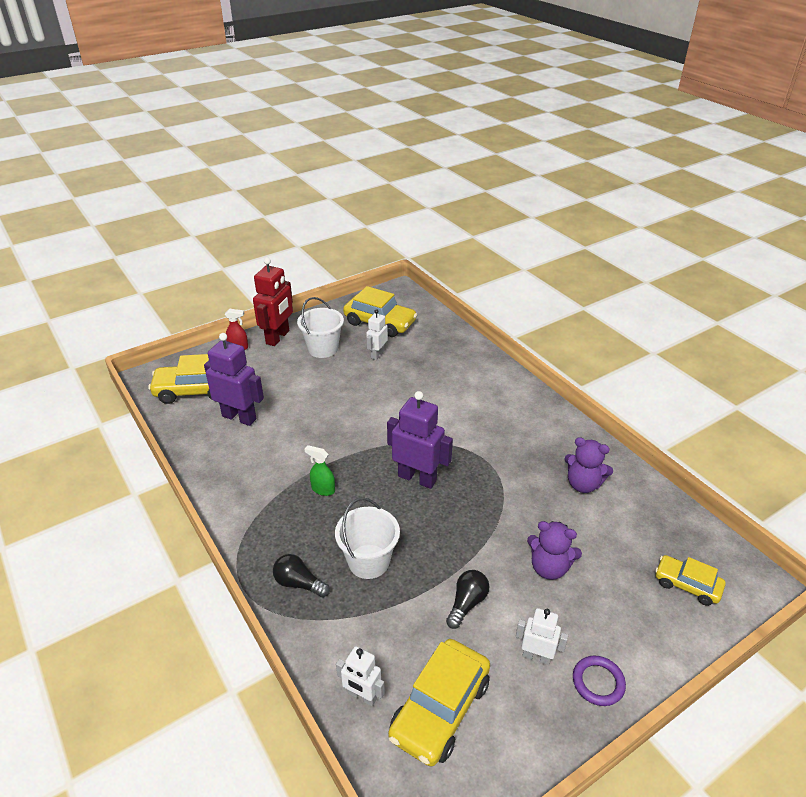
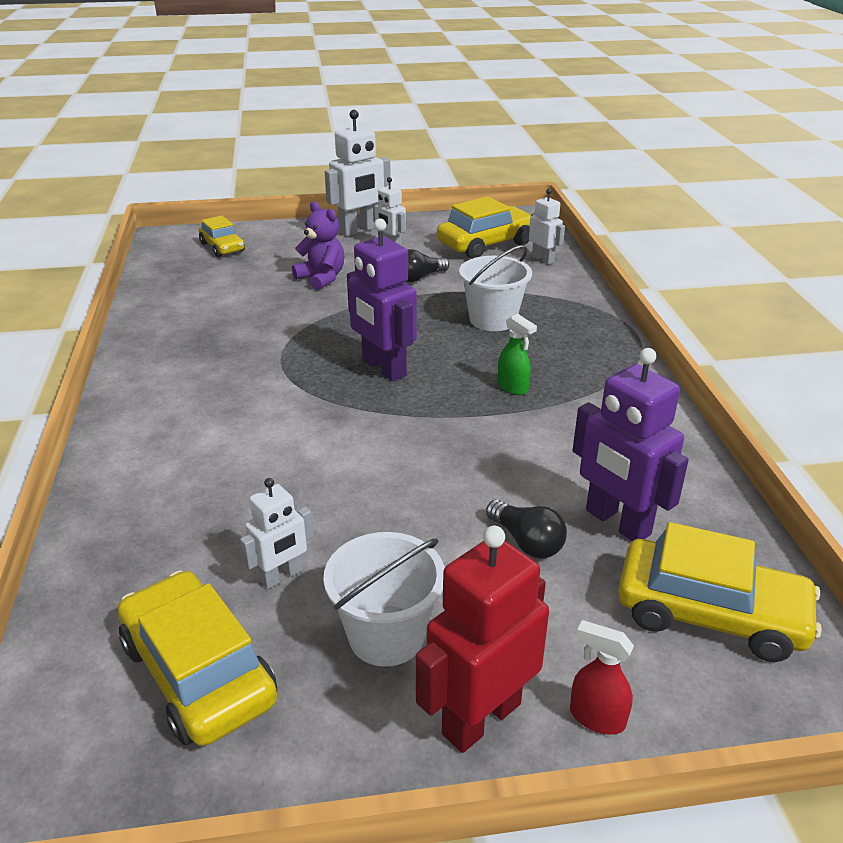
camera: 155 degrees left, 5 degrees down
black light bulb [273,554,330,597] -> black light bulb moved to [486,499,567,558]
purple teddy bear [565,437,613,493] -> none
purple ring [573,655,626,706] -> white robot [325,110,391,236]

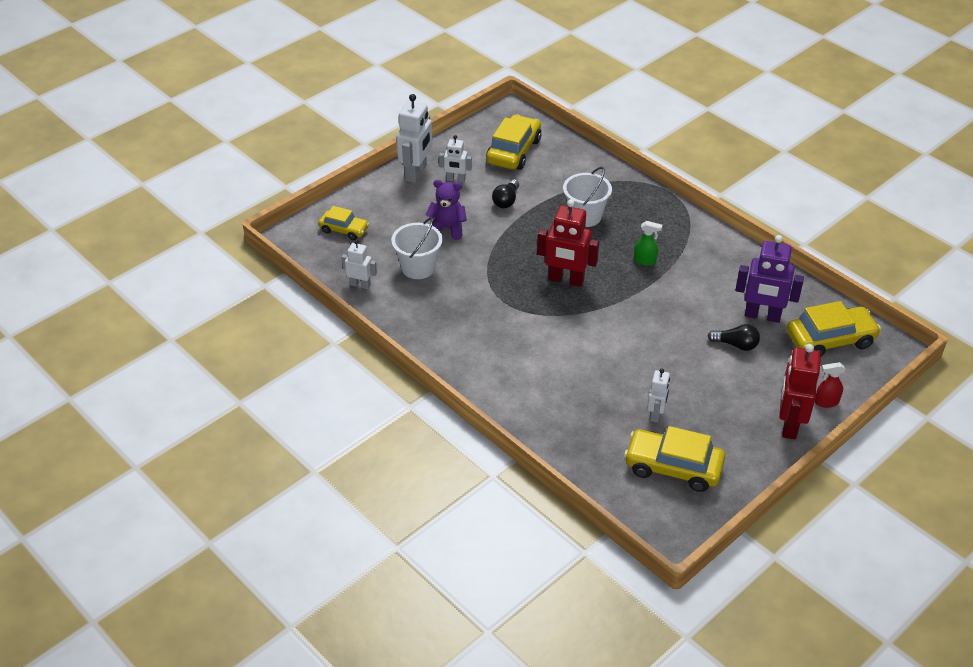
camera: 35 degrees left, 10 degrees up
white bucket [324,532,445,667] -> white bucket moved to [391,217,443,279]
purple robot [347,218,417,381] -> red robot [537,199,599,287]
white robot [529,189,565,265] -> white robot moved to [341,240,377,289]

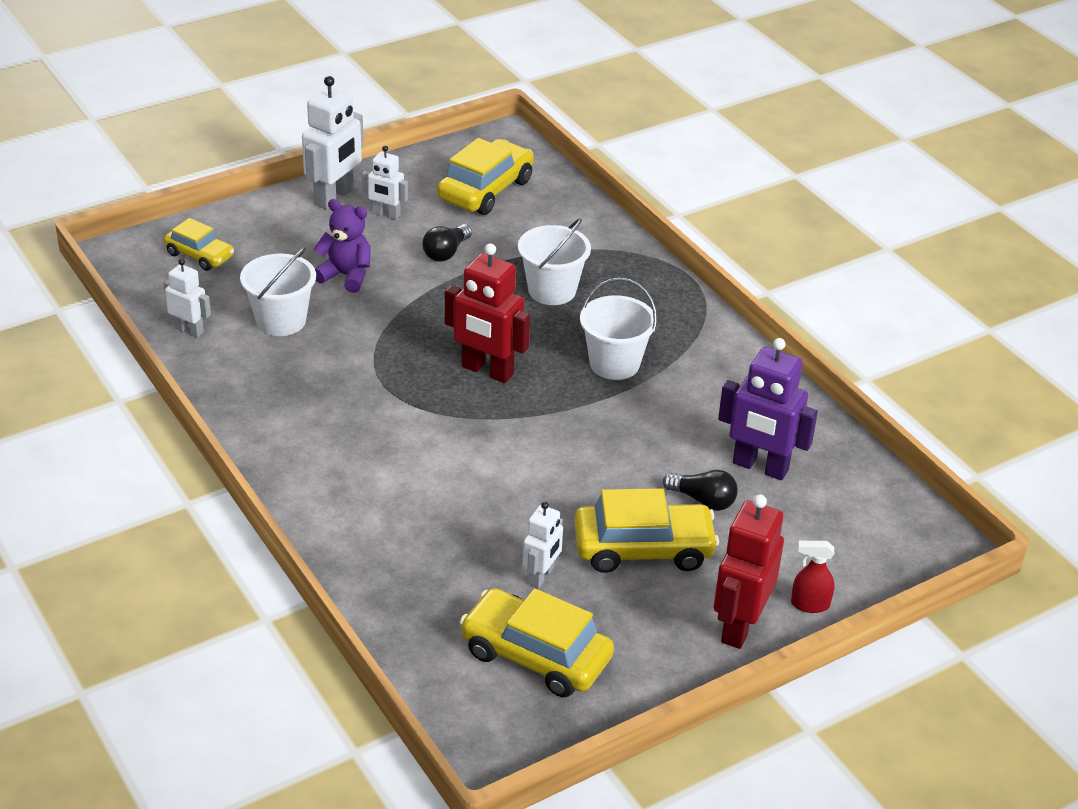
camera: 10 degrees right, 5 degrees down
green spray bottle [634,221,662,266] -> white bucket [580,278,657,380]
yellow car [787,301,881,357] -> yellow car moved to [574,488,719,573]

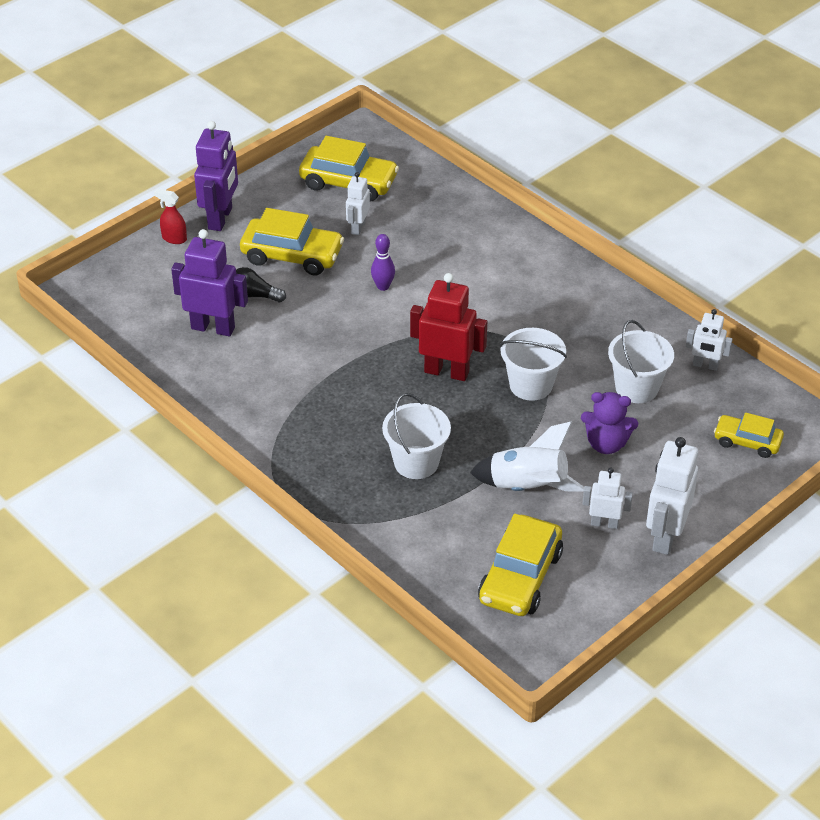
camera: 170 degrees right, 5 degrees up
black light bulb [422,224,472,262] -> white rocket [470,422,584,492]
yellow car [574,488,719,573] -> yellow car turned 150 degrees counterclockwise [240,208,344,275]
white bucket [580,278,657,380] -> white bucket moved to [500,328,567,401]
red robot [714,494,784,649] -> purple robot [194,121,238,231]
red spray bottle [791,541,835,613] -> red spray bottle turned 150 degrees counterclockwise [154,189,187,244]
none -> purple bowling pin [371,234,395,291]

